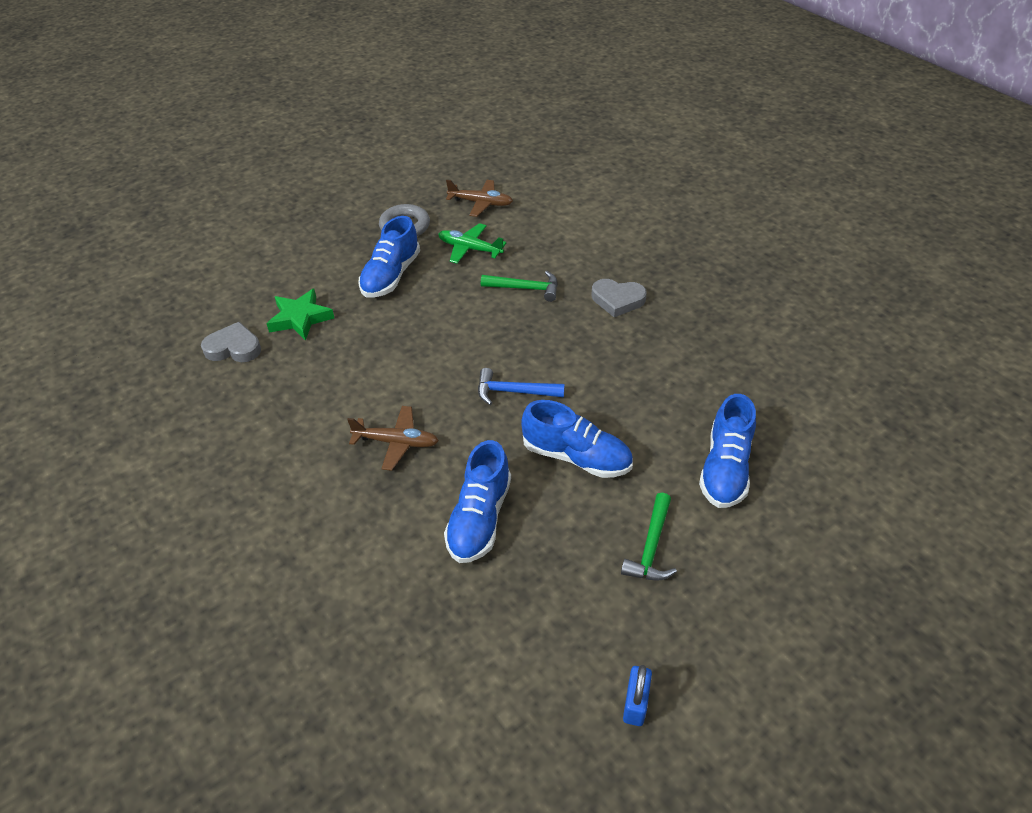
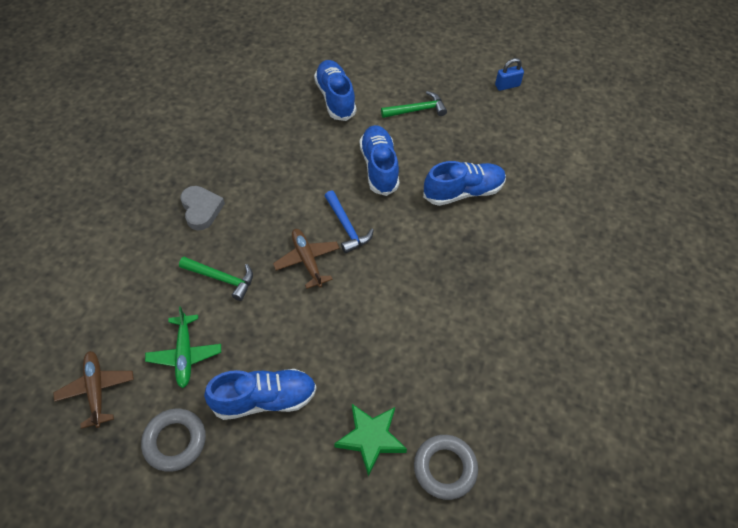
camera: 125 degrees left, 10 degrees up
grey heart [201,322,261,362] -> grey ring [414,435,478,500]
brown plane [347,406,439,471] -> brown plane moved to [273,229,340,289]
green hammer [481,271,558,302] -> green hammer turned 135 degrees clockwise [179,257,253,301]
blue shoe [699,394,756,508] -> blue shoe turned 90 degrees counterclockwise [314,60,356,121]

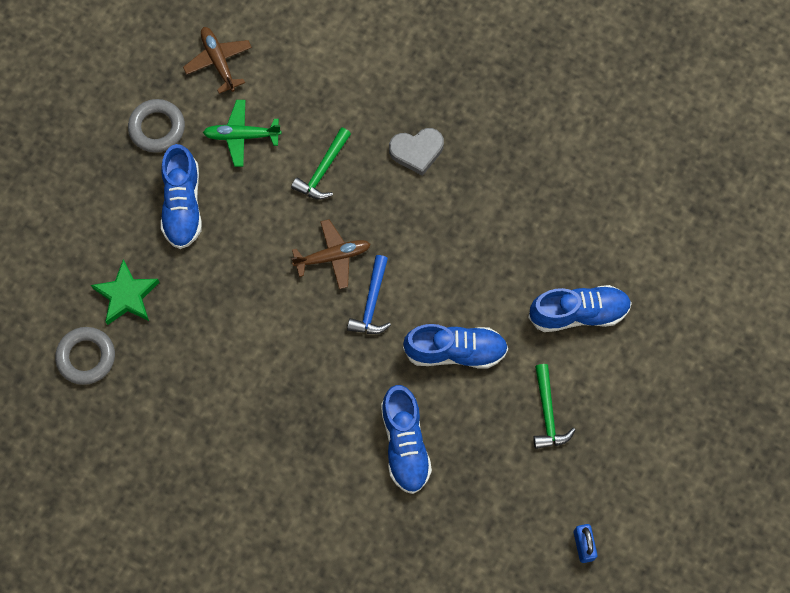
camera: 100 degrees right, 15 degrees up
brown plane [53,351,134,429] -> brown plane turned 105 degrees counterclockwise [183,27,252,94]
blue hammer [325,191,374,253] -> blue hammer turned 60 degrees counterclockwise [347,255,391,334]

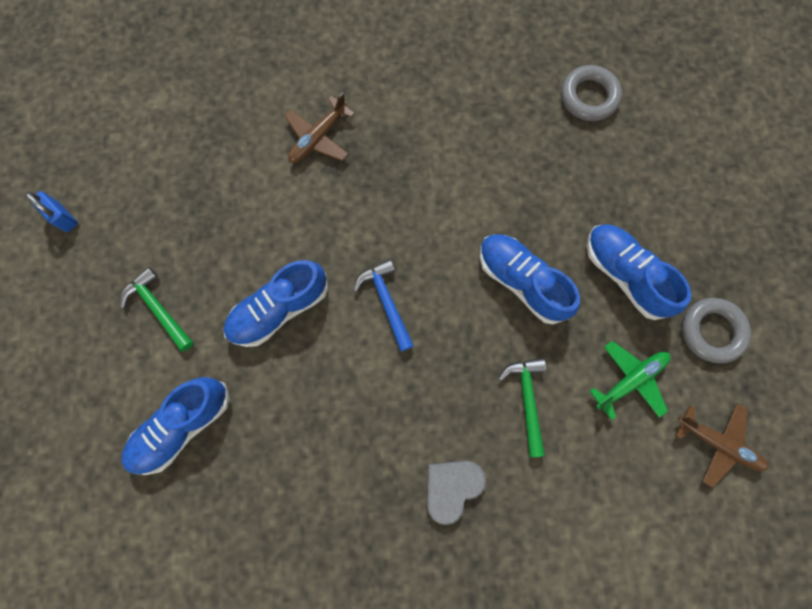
camera: 145 degrees right, 5 degrees up
green star [91,259,160,325] -> none
brown plane [291,219,371,289] -> brown plane moved to [284,92,355,163]
blue shoe [381,385,432,494] -> blue shoe moved to [480,234,580,324]

